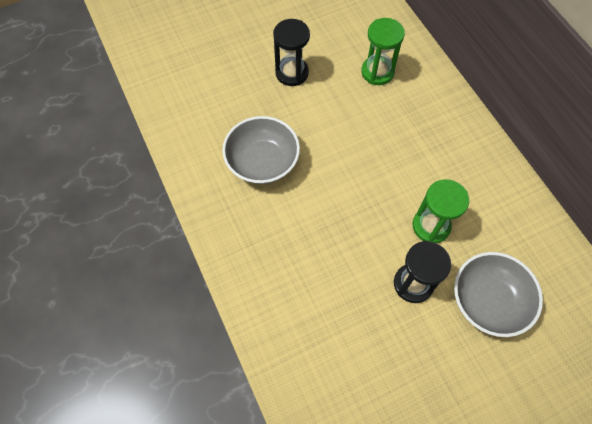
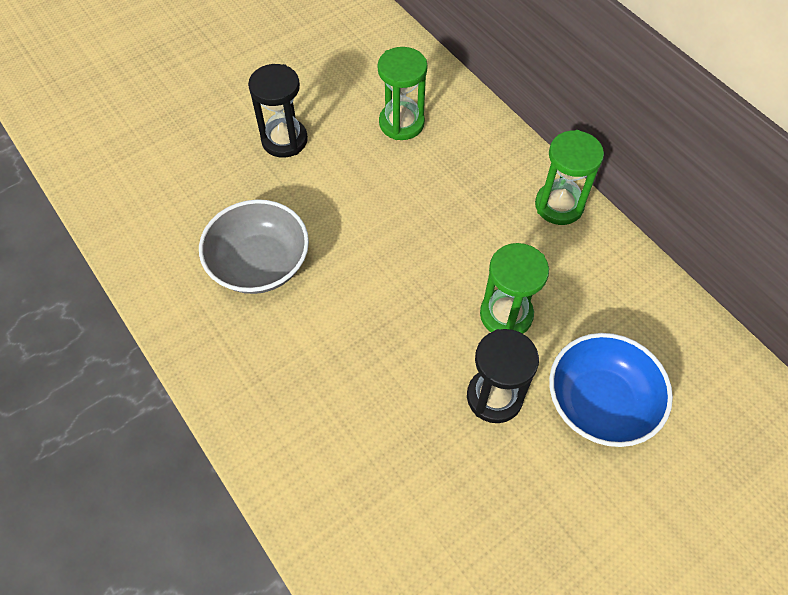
camera: 10 degrees left, 5 degrees down
grey bowl [454,252,543,337] -> blue bowl [549,333,673,447]
none -> green hourglass [535,130,604,225]

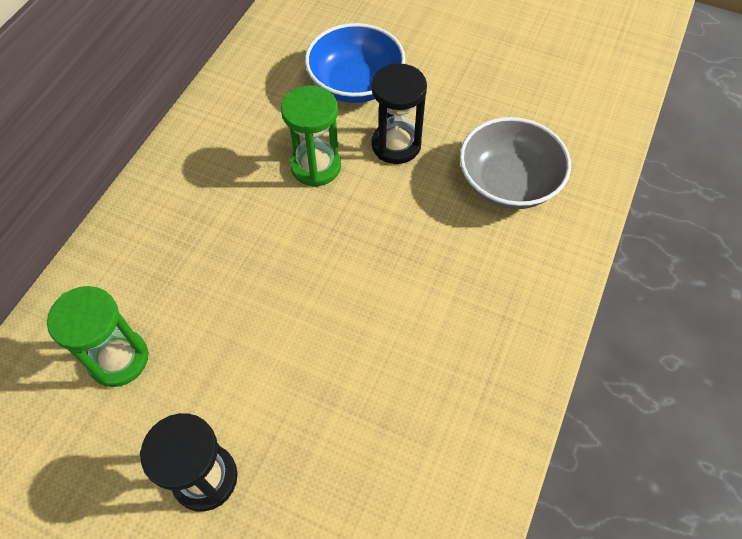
camera: 120 degrees left, 0 degrees up
grey bowl [199,199,309,294] -> grey bowl moved to [460,117,571,209]
green hourglass [535,130,604,225] -> none

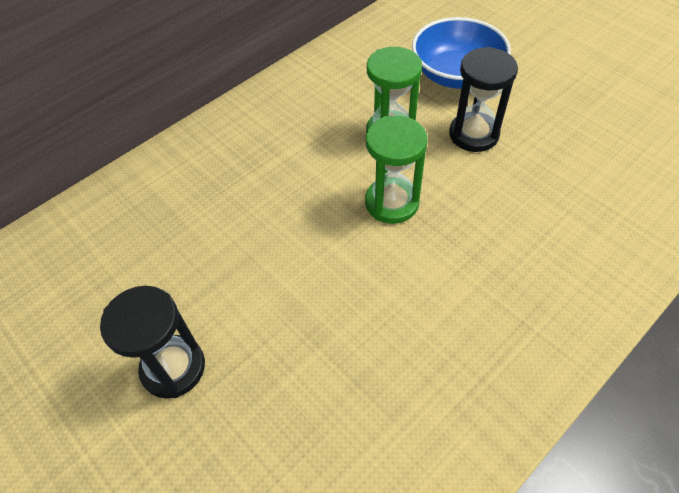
camera: 25 degrees right, 5 degrees down
green hourglass [47,286,149,387] -> green hourglass moved to [365,116,428,224]
grey bowl [460,117,571,209] -> none

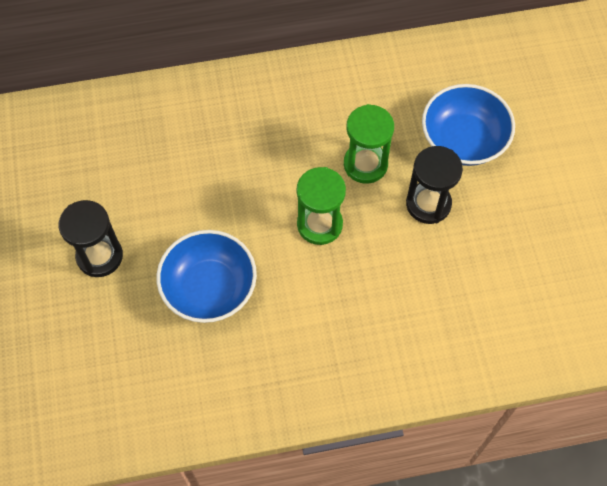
camera: 30 degrees right, 10 degrees up
none -> blue bowl [156,230,257,323]

